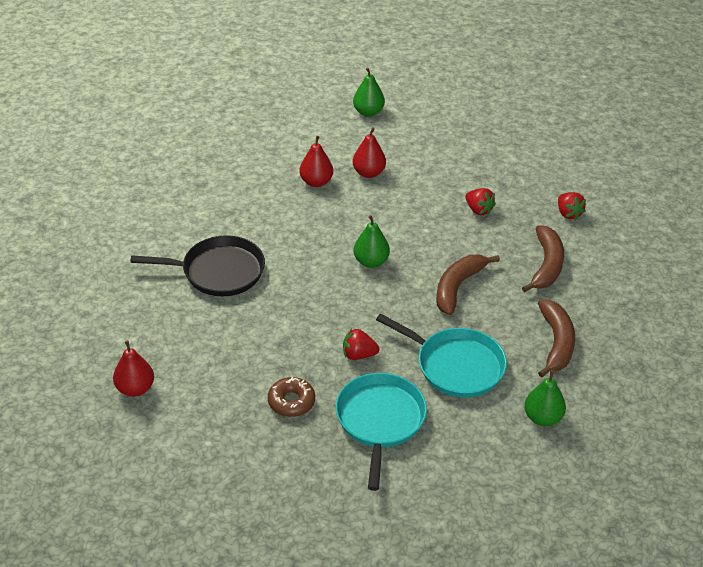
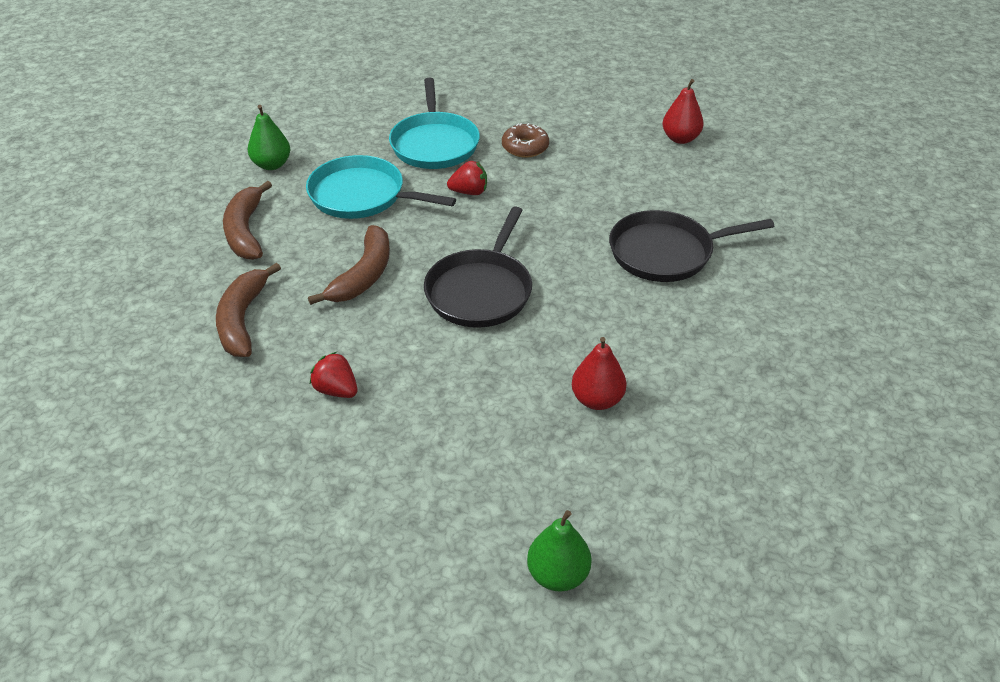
camera: 170 degrees right, 0 degrees up
red pear [353,128,386,178] -> none
green pear [354,215,390,268] -> black pan [424,206,532,328]
red strawberry [558,192,586,220] -> none

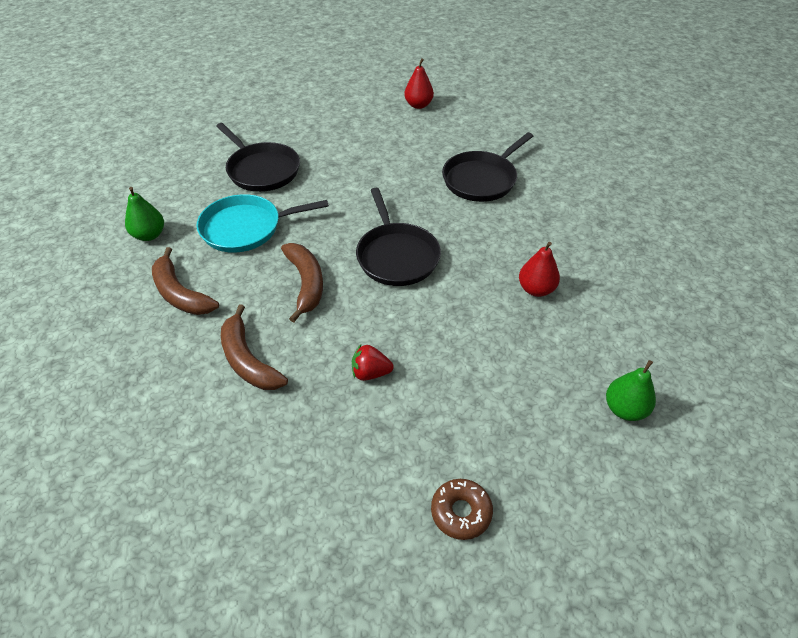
camera: 35 degrees left, 5 degrees up
turquoise pan [389,78,480,169] -> black pan [216,123,300,192]
red strawberry [447,161,487,195] -> none
brown donut [502,123,549,158] -> brown donut moved to [431,479,493,540]

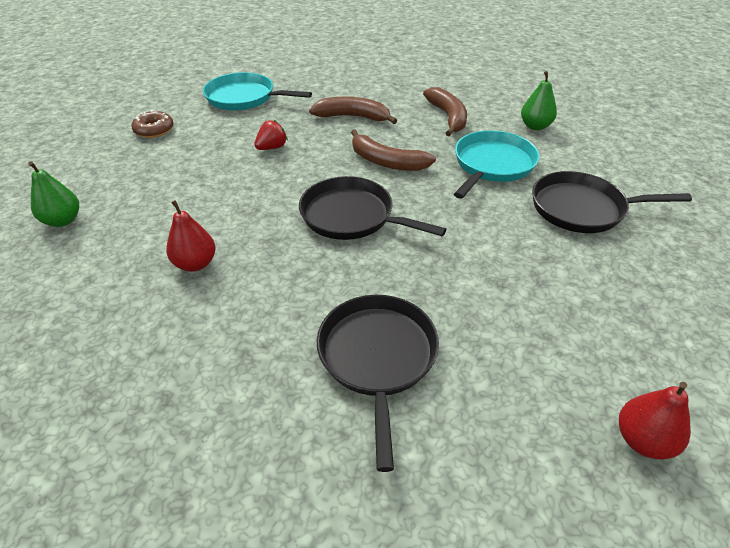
camera: 135 degrees right, 5 degrees down
brown banana [152,247,219,315] -> brown banana turned 75 degrees clockwise [423,87,467,136]
none -> turquoise pan [203,72,312,111]

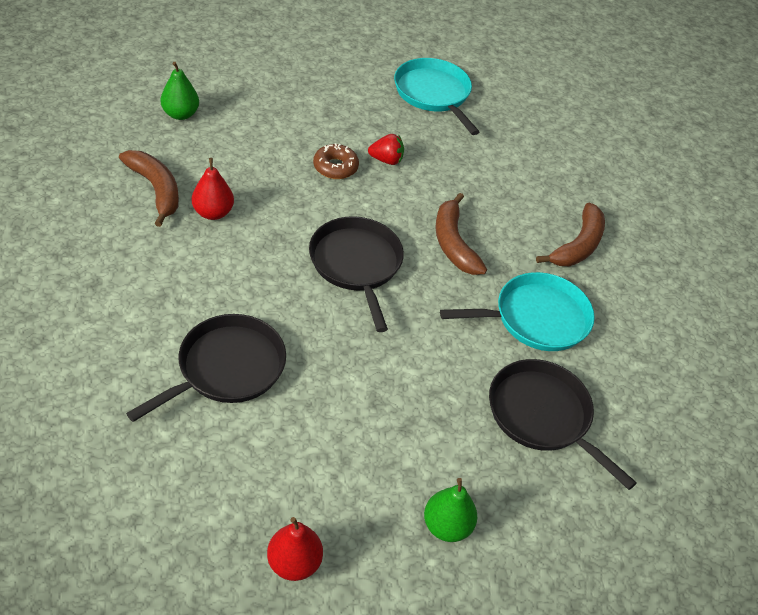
camera: 40 degrees right, 5 degrees up
brown donut [131,110,174,138] -> brown donut moved to [313,143,359,179]
brown banana [309,97,397,124] -> brown banana moved to [119,150,179,227]
green pear [521,71,557,130] -> green pear moved to [424,478,477,542]

